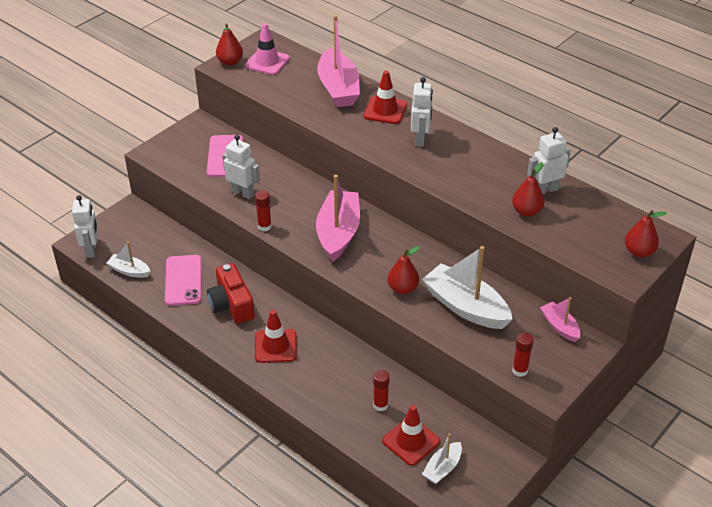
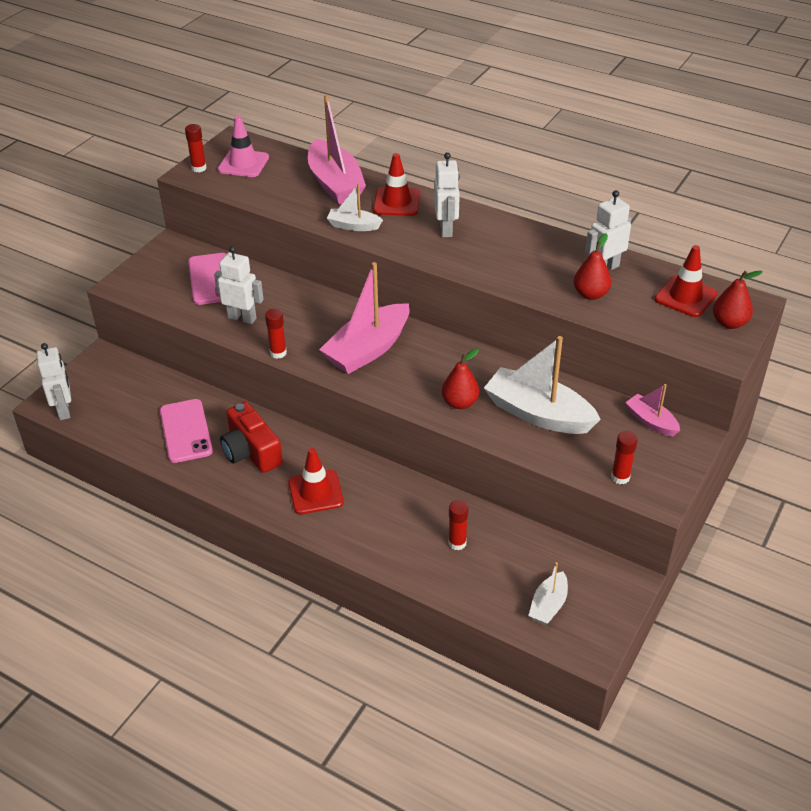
camera: 10 degrees left, 0 degrees up
white boat [107,241,150,278] -> white boat moved to [327,184,383,231]
red pear [216,23,243,66] -> red glue stick [185,124,207,172]
pink boat [316,175,360,262] -> pink boat turned 135 degrees counterclockwise [319,262,410,374]
red traffic cone [382,405,440,466] -> red traffic cone moved to [655,245,717,317]

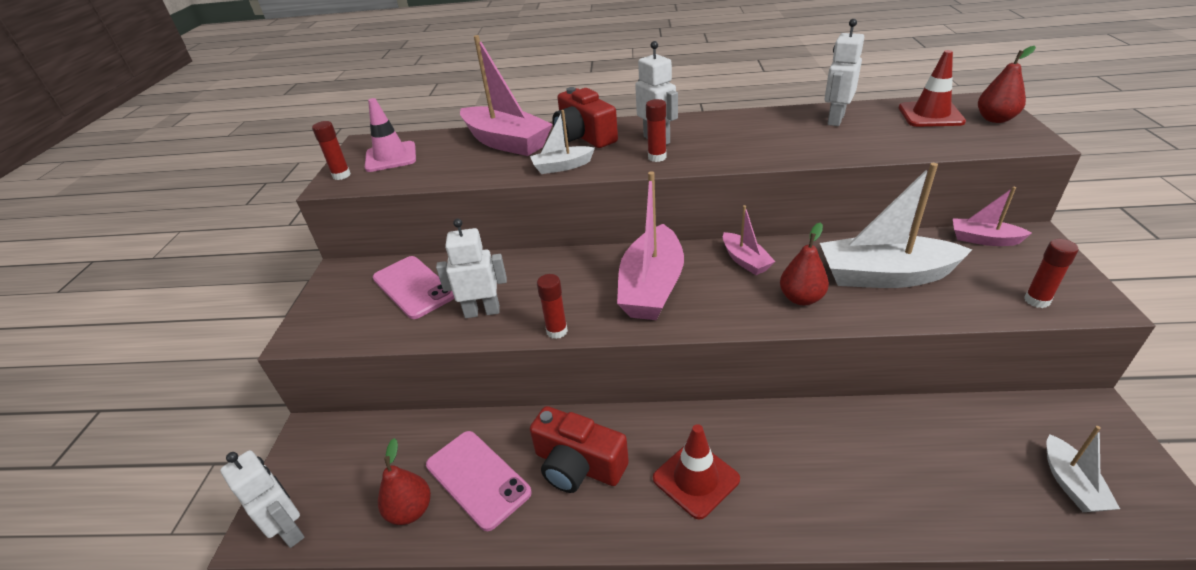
camera: 25 degrees left, 5 degrees down
red traffic cone [373,153,420,216] -> red camera [552,87,618,148]
red glue stick [448,500,468,550] -> red glue stick moved to [646,99,667,162]
red pear [574,233,612,300] -> red pear moved to [378,438,431,525]
none -> pink boat [723,205,776,275]

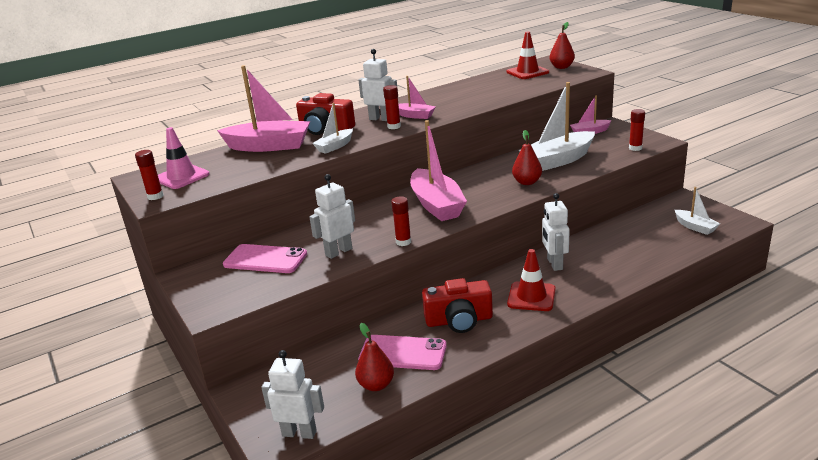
camera: 35 degrees left, 10 degrees down
pink boat [723,205,776,275] -> pink boat moved to [398,76,436,119]
white robot [825,19,864,126] -> white robot moved to [542,193,570,271]

